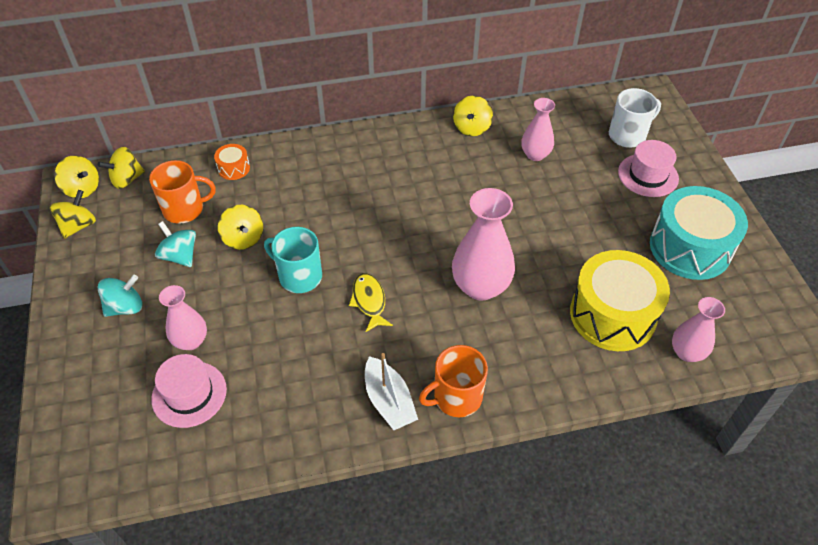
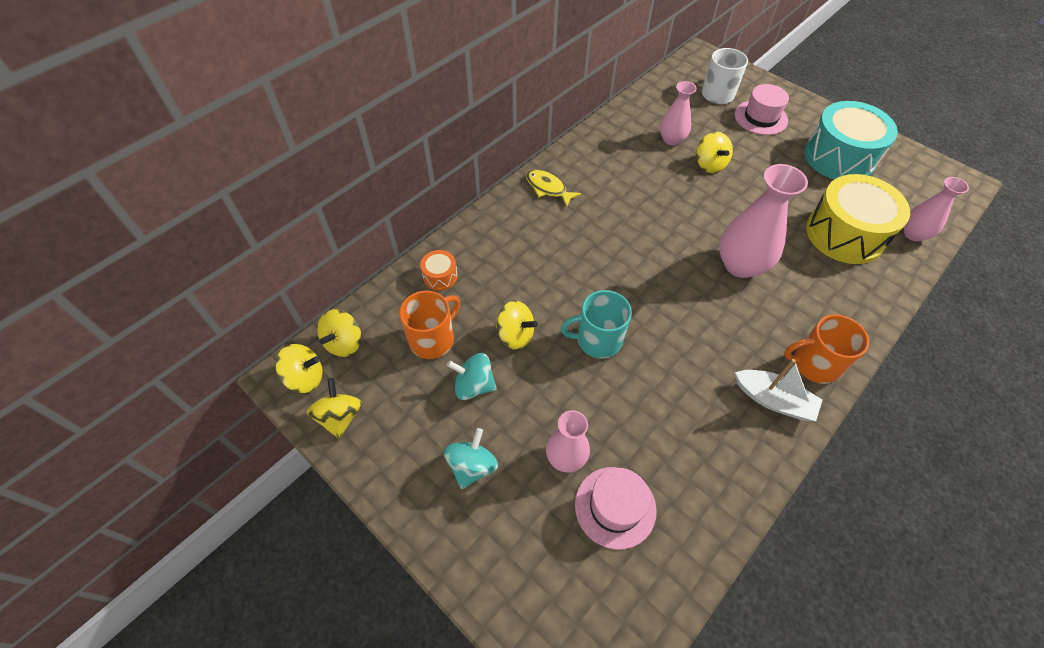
camera: 35 degrees left, 5 degrees up
yellow fish [349,273,393,332] -> yellow fish moved to [526,170,581,207]
orange mug [419,345,488,417] -> orange mug turned 60 degrees clockwise [784,314,869,384]
yellow spinning top [453,95,493,136] -> yellow spinning top moved to [696,132,733,173]

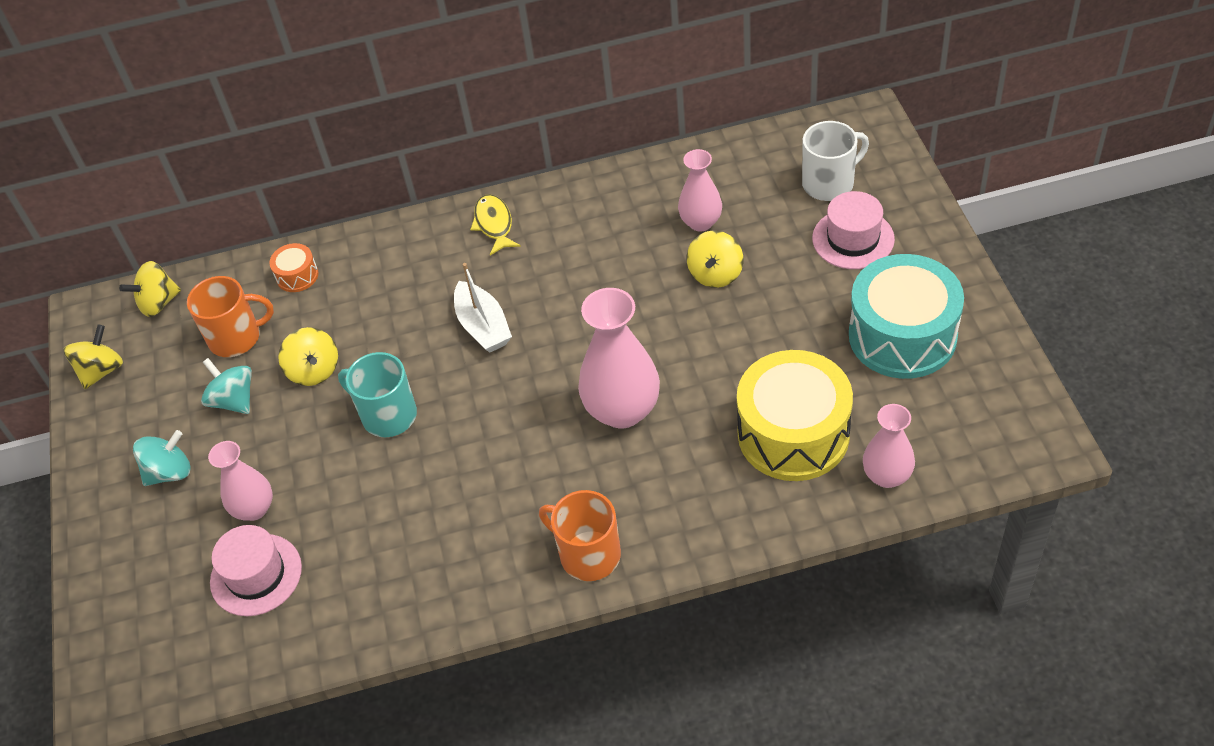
camera: 40 degrees right, 5 degrees down
yellow spinning top [275,344,323,393] -> none
white boat [735,359,822,421] -> white boat moved to [454,263,512,353]

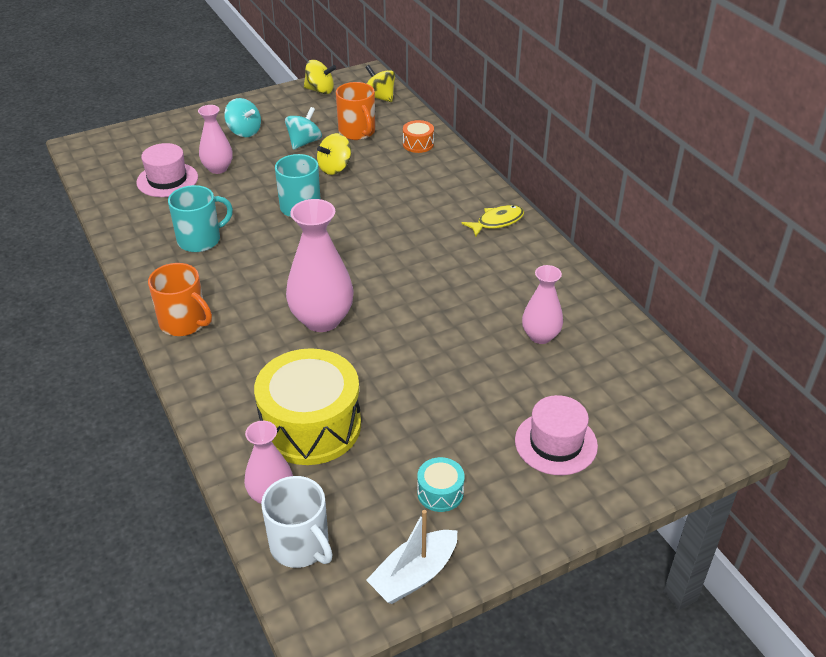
camera: 70 degrees right, 10 degrees down
white boat [454,263,512,353] -> white boat moved to [366,510,458,604]
orange mug [539,490,621,581] -> orange mug turned 105 degrees clockwise [148,263,212,336]
yellow spinning top [687,231,743,288] -> none
white mug [802,121,869,201] -> white mug moved to [261,476,333,568]
turquoise drum [849,254,964,379] -> turquoise drum [417,457,465,512], size x0.43
none -> turquoise mug [168,185,233,252]

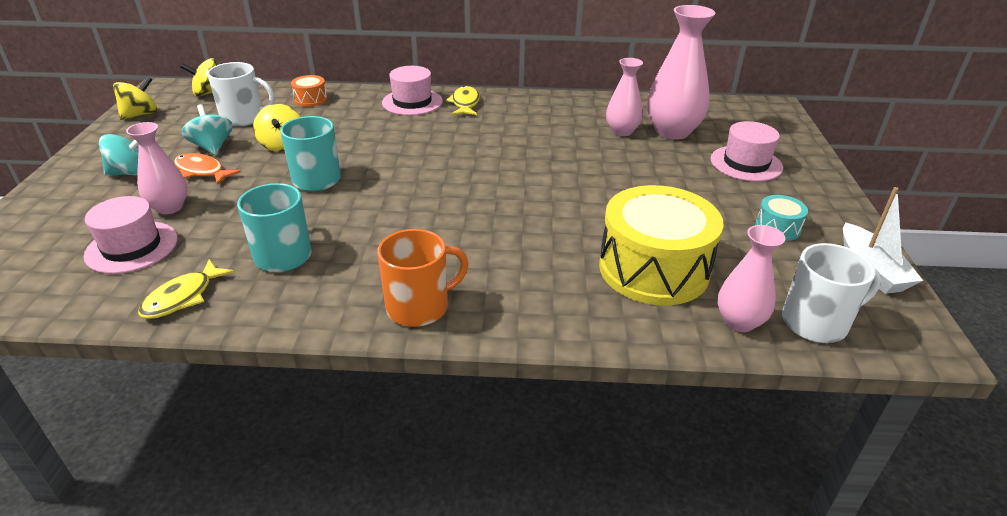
camera: 60 degrees left, 5 degrees down
pink vase [286,199,354,332] -> pink vase moved to [647,5,715,140]
orange mug [336,82,375,140] -> white mug [207,62,275,127]
none -> yellow fish [138,259,235,319]
none -> orange fish [174,153,241,185]
none -> pink hat [382,66,443,115]

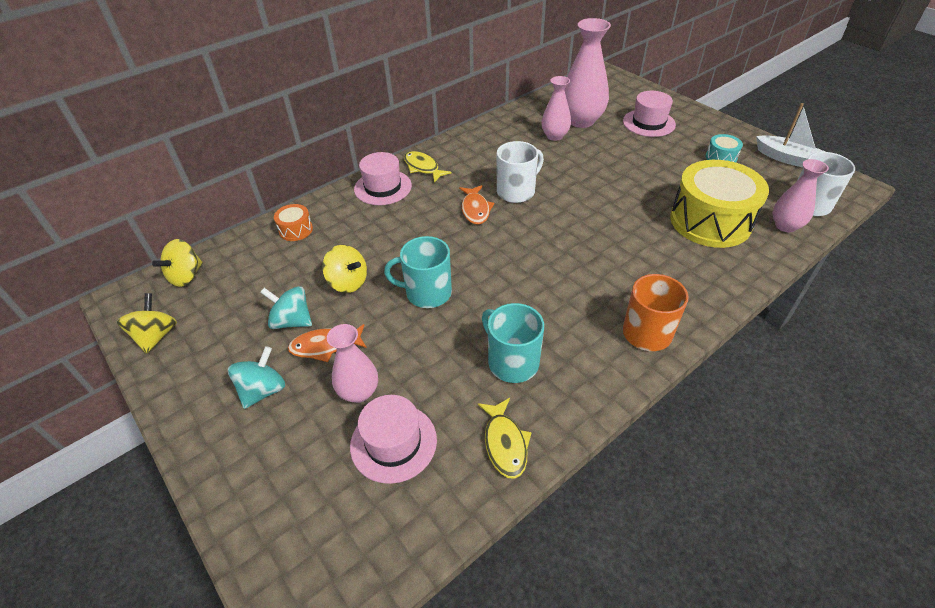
camera: 40 degrees left, 10 degrees up
white mug [207,62,275,127] -> white mug moved to [497,141,544,203]
none -> orange fish [459,185,494,225]

